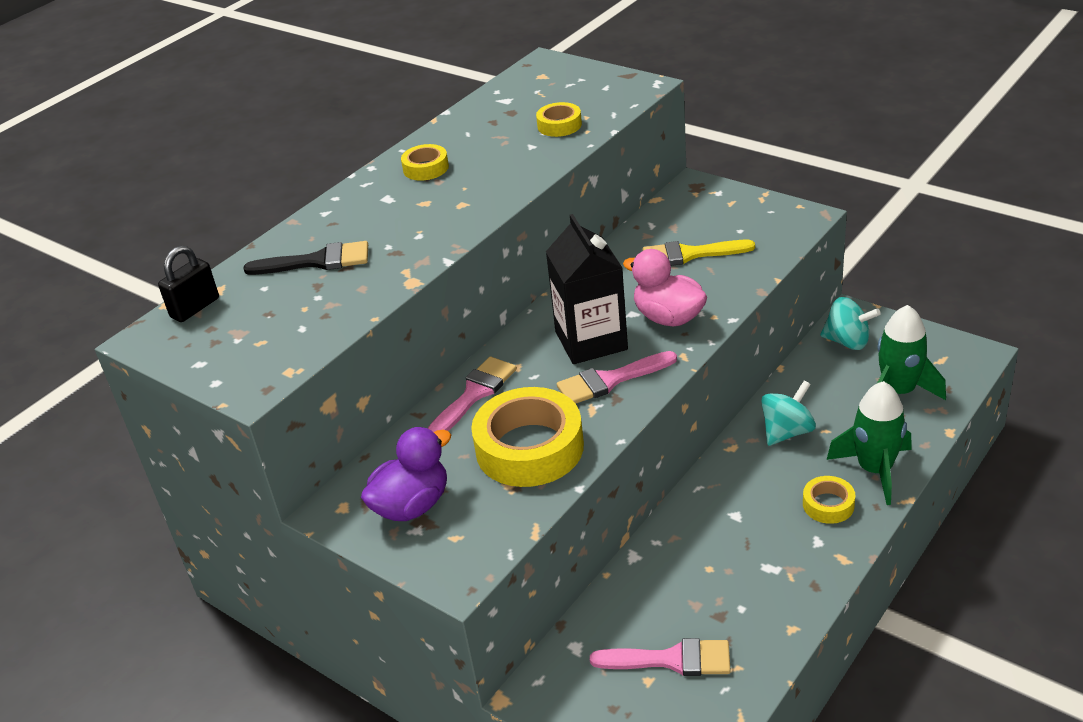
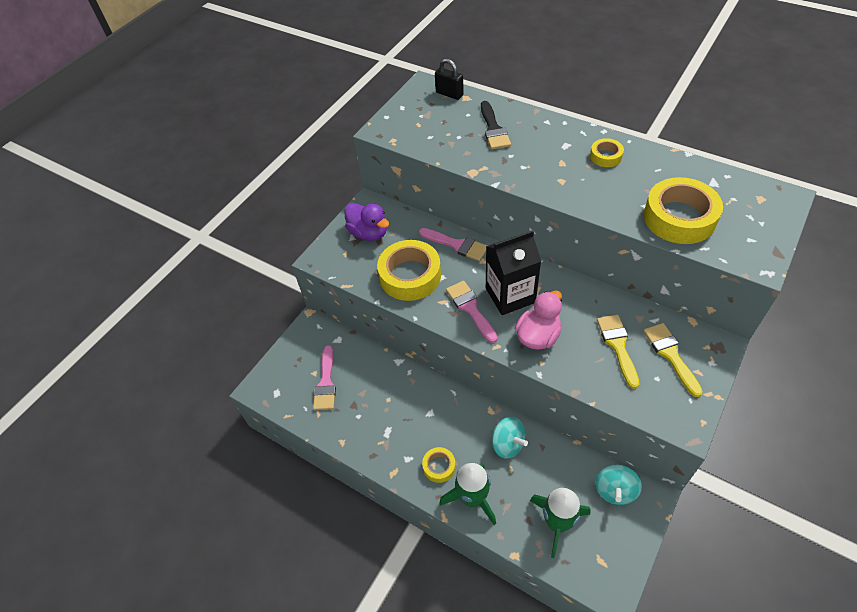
camera: 85 degrees right, 15 degrees up
yellow tape [536,102,582,137] -> yellow tape [644,177,723,244], size x2.03
none -> yellow brush [643,323,703,397]

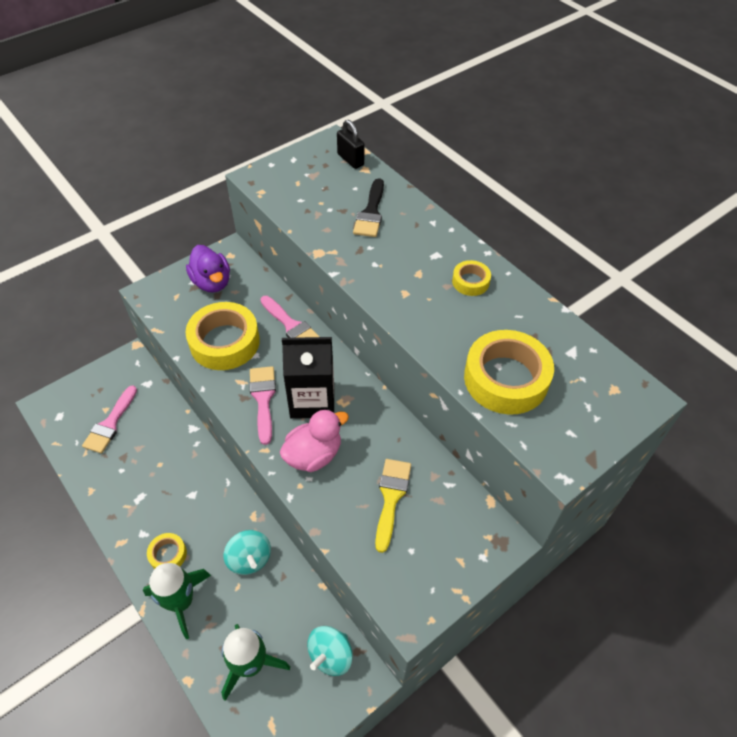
camera: 15 degrees right, 0 degrees up
yellow brush [643,323,703,397] -> none

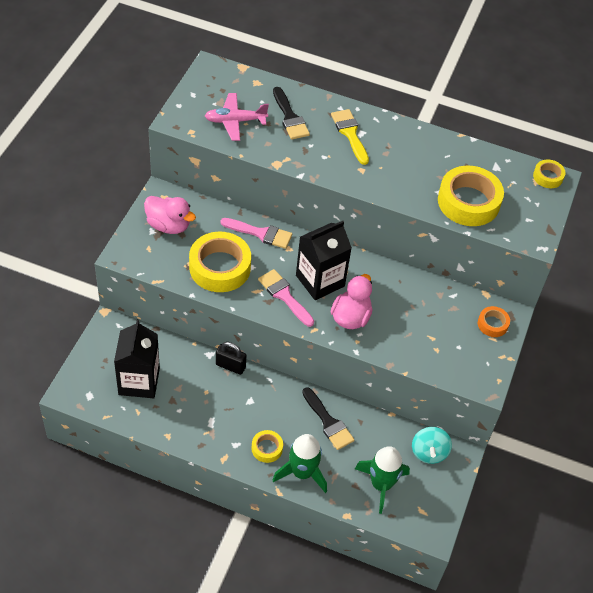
camera: 35 degrees left, 0 degrees up
pink brush [82,385,137,454] -> black carton [114,320,160,398]
purple duck [186,245,230,293] -> pink duck [144,196,196,234]
turquoise spinning top [224,530,271,575] -> black brush [302,387,355,450]
black padlock [337,120,364,169] -> black padlock moved to [216,342,247,375]
yellow brush [375,459,411,553] -> yellow brush moved to [331,109,369,165]
yellow tape [452,260,491,296] -> yellow tape moved to [533,159,566,188]
none -> pink plane [205,93,269,141]
none -> orange tape [478,306,510,337]

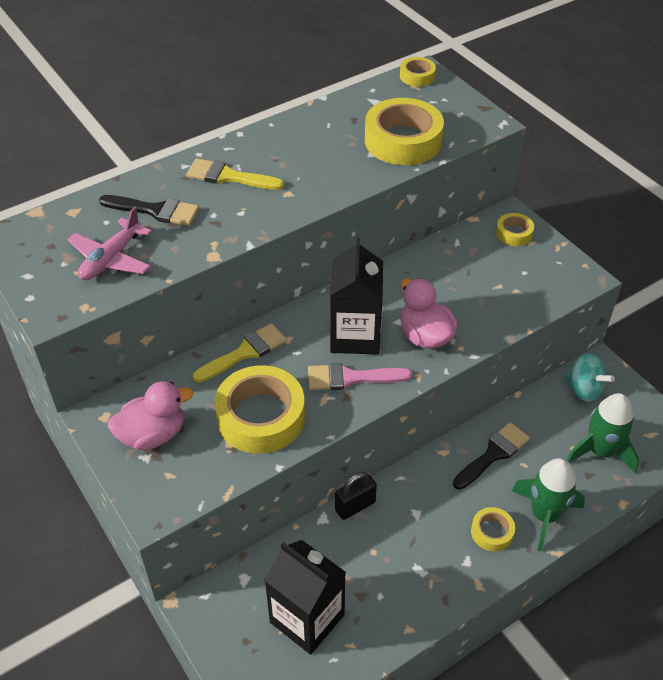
camera: 50 degrees left, 5 degrees down
pink brush [220,218,292,249] -> yellow brush [193,323,287,383]
black brush [302,387,355,450] -> black brush turned 45 degrees counterclockwise [453,422,530,490]
orange tape [478,306,510,337] -> yellow tape [496,213,534,246]

